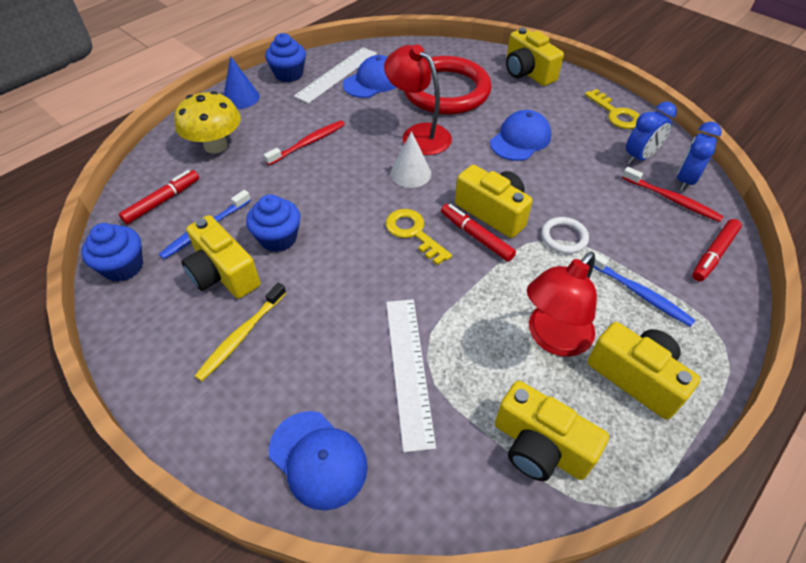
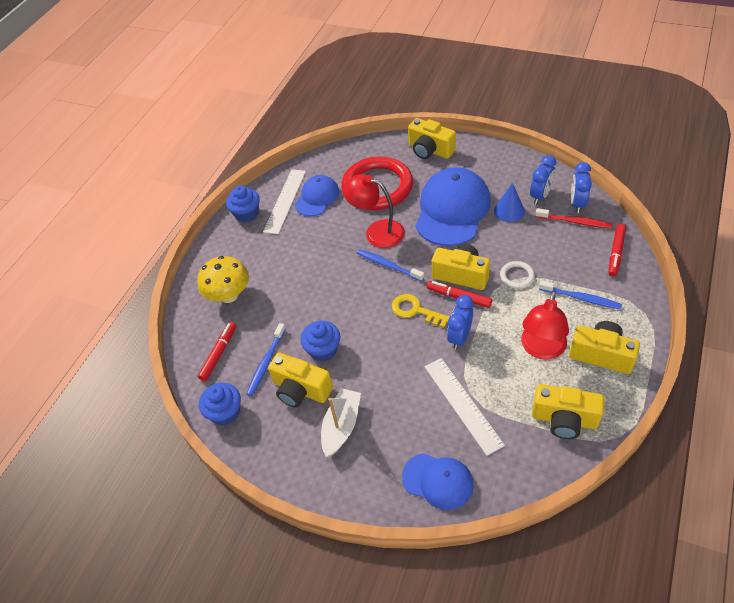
camera: 15 degrees left, 0 degrees up
yellow toothbrush [195,283,286,381] -> white boat [321,388,361,457]
blue cone [224,56,260,109] -> blue cone moved to [494,183,525,222]
red toothbrush [264,120,345,165] -> none
white cone [390,131,431,188] -> blue toothbrush [357,249,424,281]
blue cap [490,110,551,161] -> blue cap [415,167,491,246], size x1.78
yellow key [585,89,640,129] -> none
none -> blue clock [447,295,473,350]

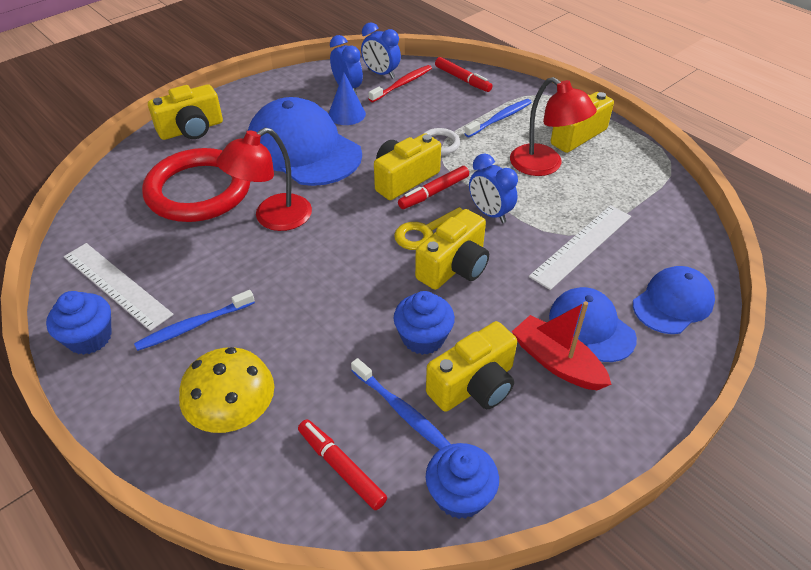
camera: 70 degrees left, 5 degrees down
blue cap [295,175,339,216] -> blue cap moved to [549,287,637,362]
white boat [321,388,361,457] -> red boat [512,301,612,390]
blue toothbrush [357,249,424,281] -> blue toothbrush moved to [134,290,255,351]
white ruler [424,358,505,456] -> white ruler turned 45 degrees counterclockwise [529,205,631,290]
yellow camera [532,384,604,439] -> yellow camera moved to [415,209,489,290]

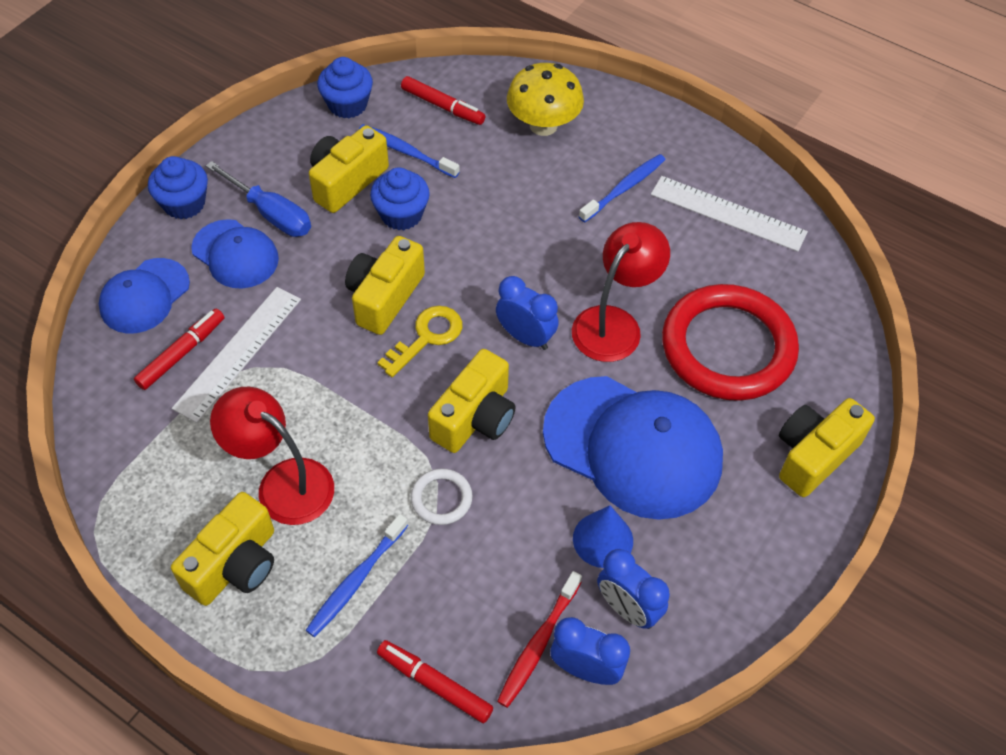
camera: 165 degrees right, 10 degrees up
blue cupcake [46,291,112,355] -> blue cupcake moved to [148,156,208,219]
red marker [398,166,469,209] -> red marker moved to [134,309,225,390]
blue clock [469,154,518,223] -> blue clock moved to [496,276,559,350]
red boat [512,301,612,390] -> blue screwdriver [206,161,311,237]

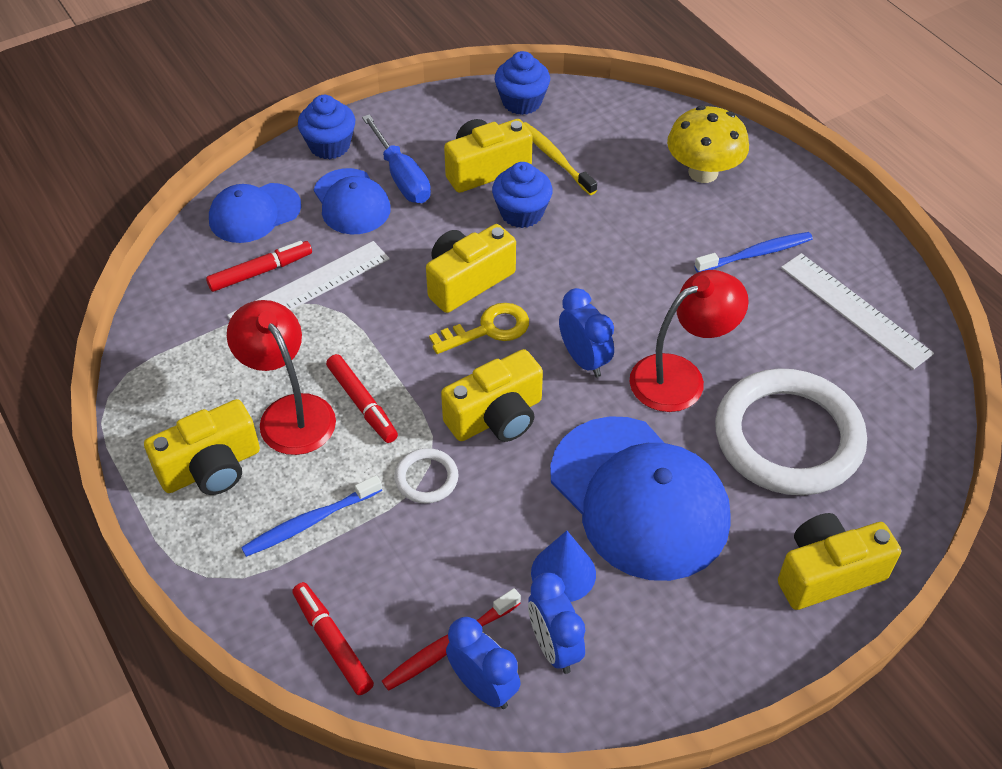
camera: 25 degrees right, 5 degrees down
blue toothbrush [359,124,460,178] -> yellow toothbrush [524,122,597,195]
red marker [401,76,485,125] -> red marker moved to [326,354,398,443]
red ring [662,284,799,401] -> white ring [715,368,867,495]

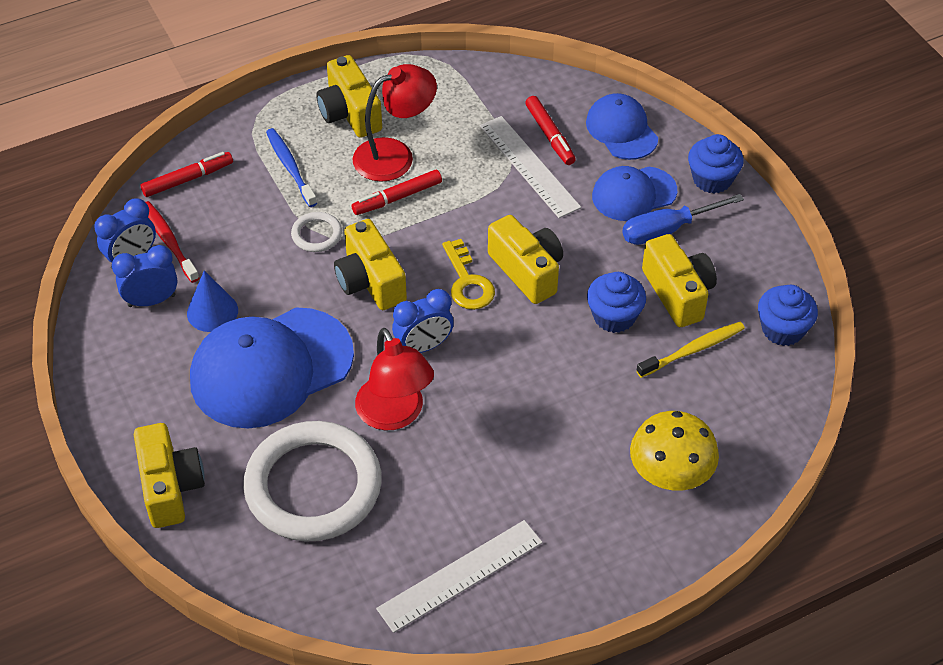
camera: 95 degrees right, 0 degrees up
blue toothbrush [694,232,813,273] -> none

